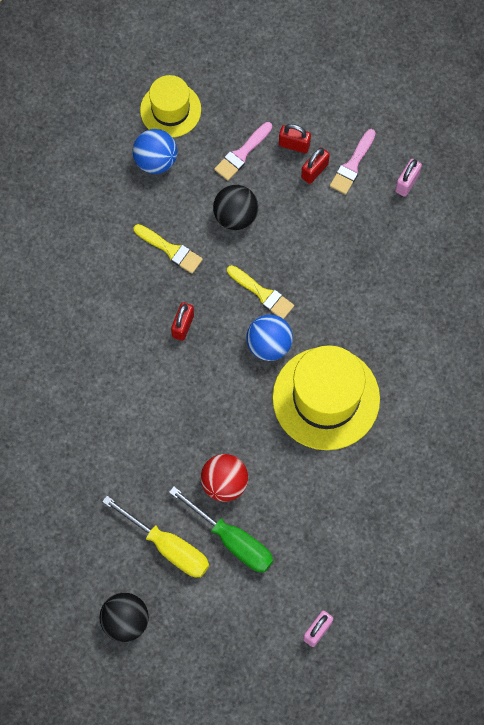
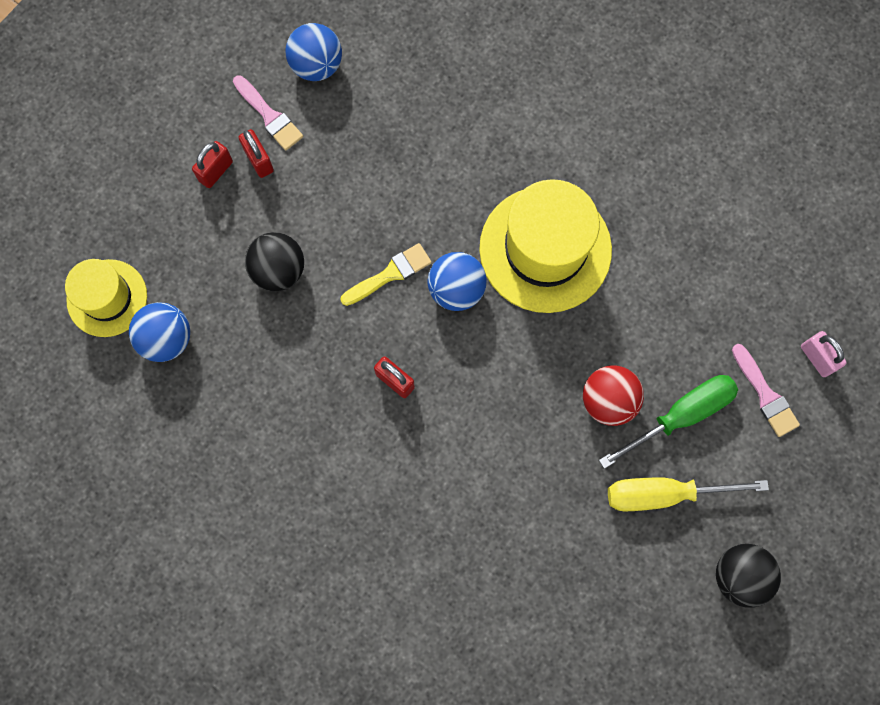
camera: 70 degrees left, 5 degrees up
yellow screwdriver [102,496,209,577] -> yellow screwdriver turned 150 degrees counterclockwise [608,478,769,511]
yellow brush [133,224,203,274] -> none
pink brush [214,122,272,181] -> pink brush moved to [732,344,800,437]
pink padlock [395,159,422,197] -> blue ball [285,23,342,81]

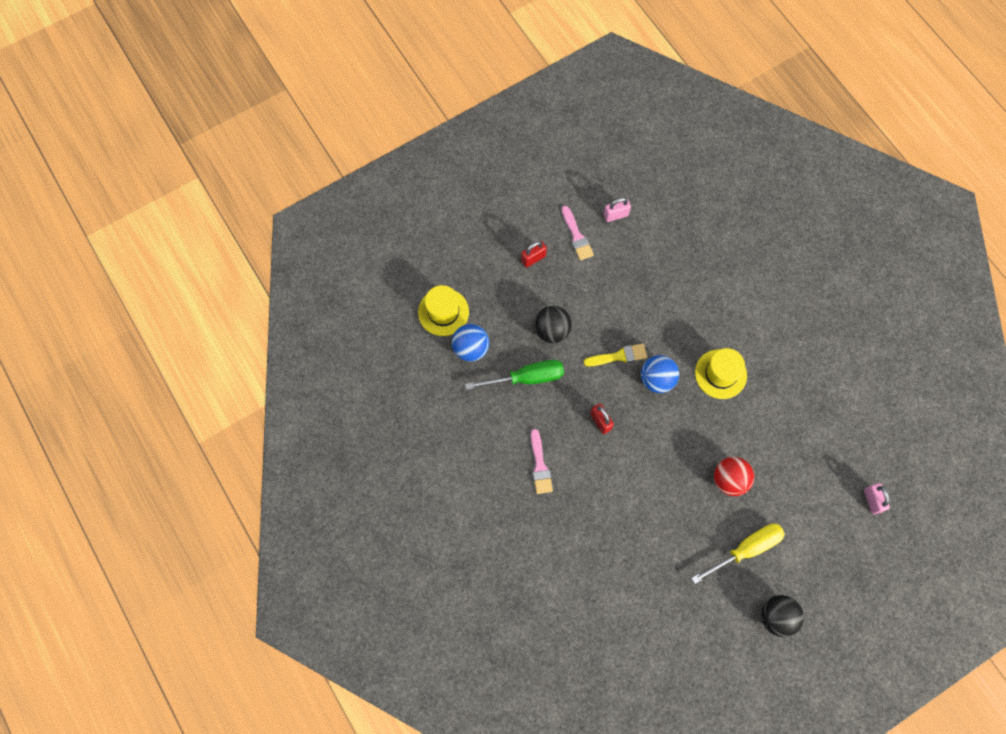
camera: 20 degrees right, 5 degrees down
red padlock [239,129,274,178] -> none
blue ball [285,23,342,81] -> pink padlock [604,198,631,222]
yellow hat [479,179,612,313] -> yellow hat [695,348,747,399], size x0.60
green screwdriver [599,375,738,469] -> green screwdriver moved to [465,360,564,390]
yellow screwdriver [608,478,769,511] -> yellow screwdriver turned 135 degrees clockwise [691,524,785,584]
pink brush [732,344,800,437] -> pink brush moved to [531,429,553,494]

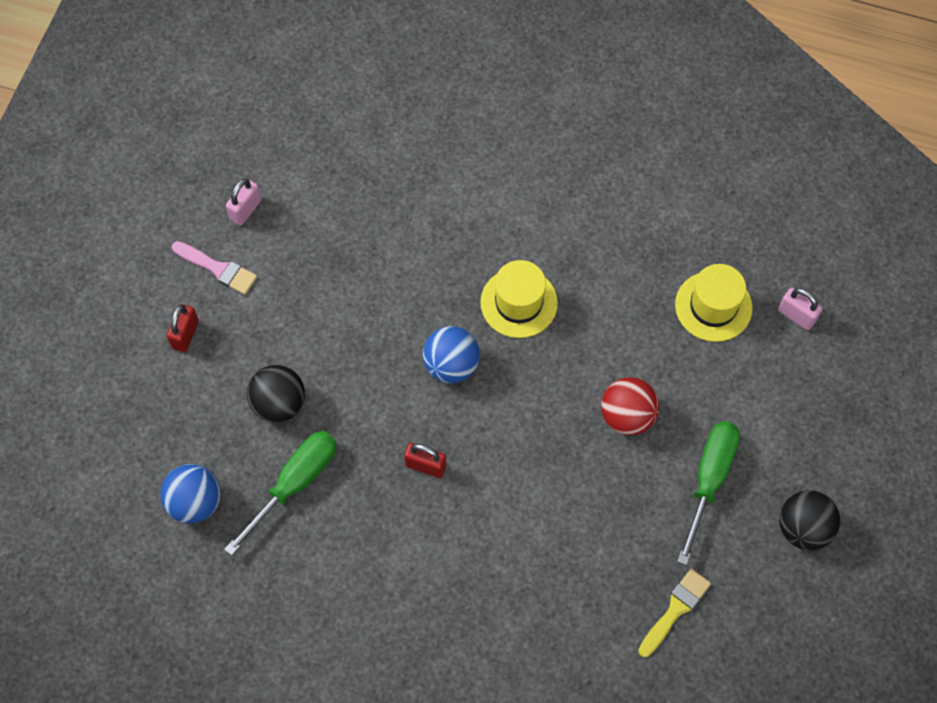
camera: 40 degrees left, 5 degrees down
yellow hat [418,285,469,336] -> yellow hat moved to [675,264,753,342]
pink brush [531,429,553,494] -> none
yellow brush [583,344,647,366] -> yellow brush moved to [638,569,711,657]
yellow screwdriver [691,524,785,584] -> green screwdriver [677,421,740,565]

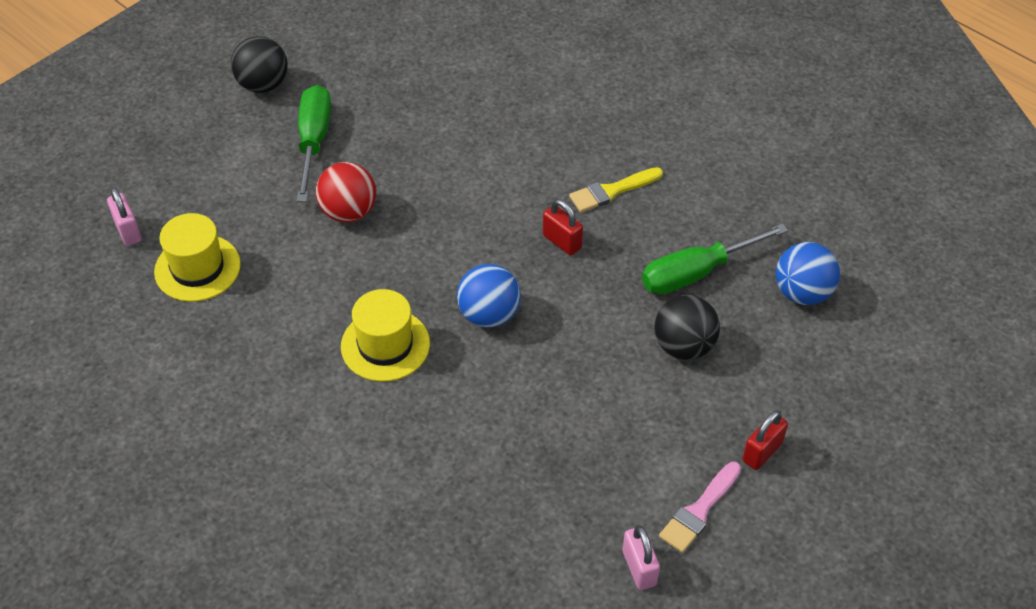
camera: 155 degrees left, 15 degrees down
pink brush [172,241,257,295] -> pink brush turned 105 degrees counterclockwise [659,462,741,553]
pink padlock [226,178,262,225] -> pink padlock turned 75 degrees counterclockwise [623,525,660,590]
yellow brush [638,569,711,657] -> yellow brush moved to [569,167,663,212]
green screwdriver [677,421,740,565] -> green screwdriver turned 135 degrees clockwise [297,85,331,202]

